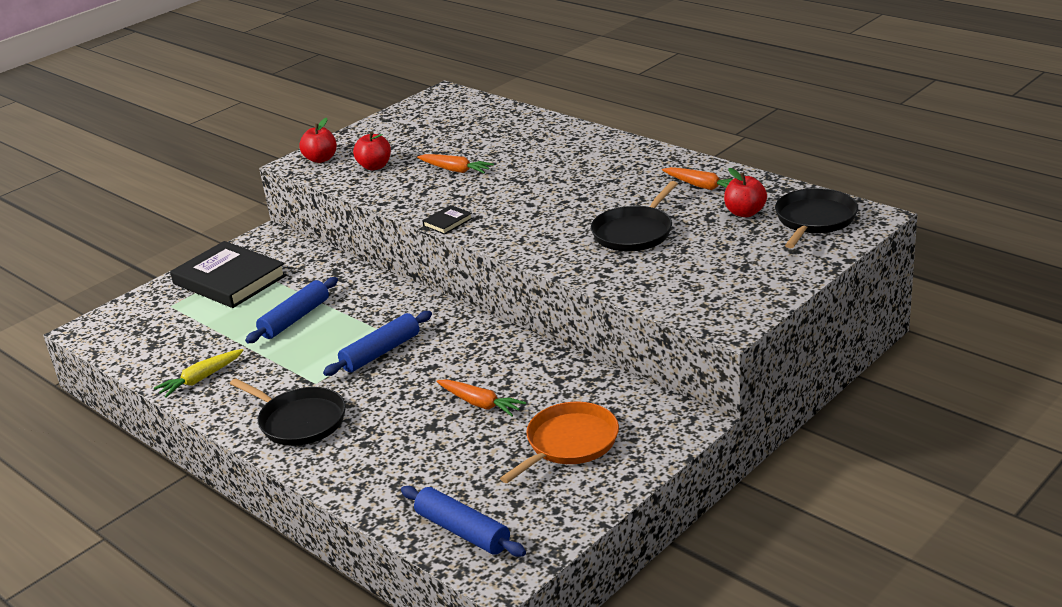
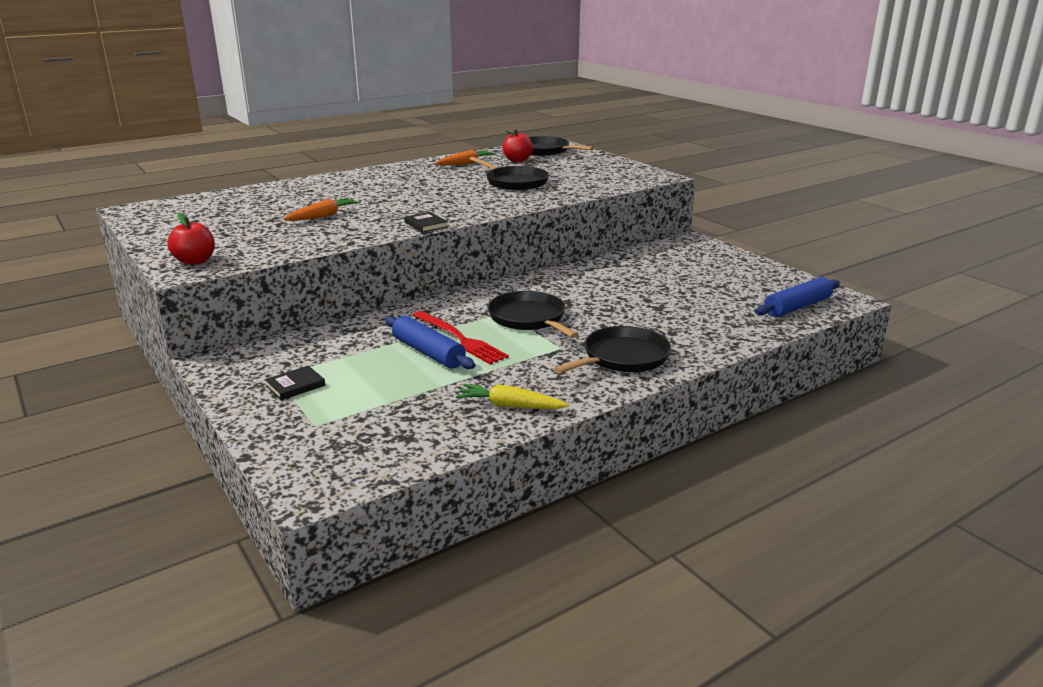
camera: 80 degrees left, 5 degrees down
yellow carrot [154,349,244,398] -> yellow carrot turned 135 degrees clockwise [456,384,569,409]
black book [170,241,287,308] -> black book [265,366,325,400], size x0.41
blue rolling pin [323,311,432,376] -> black pan [487,291,579,338]
red apple [353,131,391,170] -> none
orange carrot [436,379,526,416] -> none
orange pan [500,402,619,483] -> none
none -> red fork [413,311,509,365]

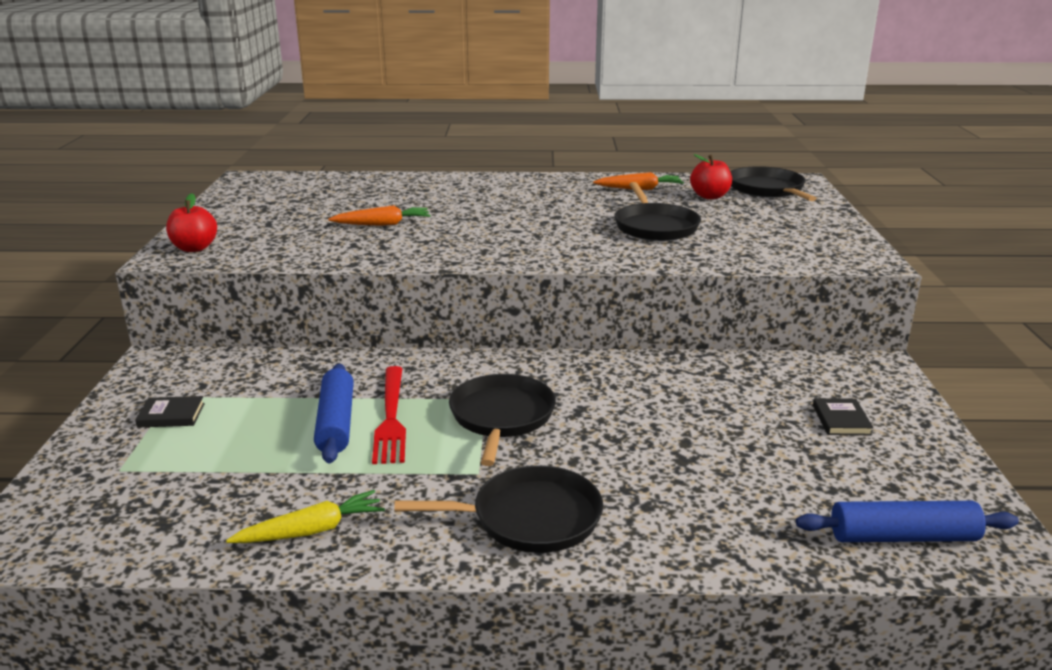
camera: 35 degrees right, 0 degrees up
black book [404,212,448,233] -> black book moved to [813,398,874,435]
yellow carrot [456,384,569,409] -> yellow carrot turned 105 degrees clockwise [226,490,385,543]

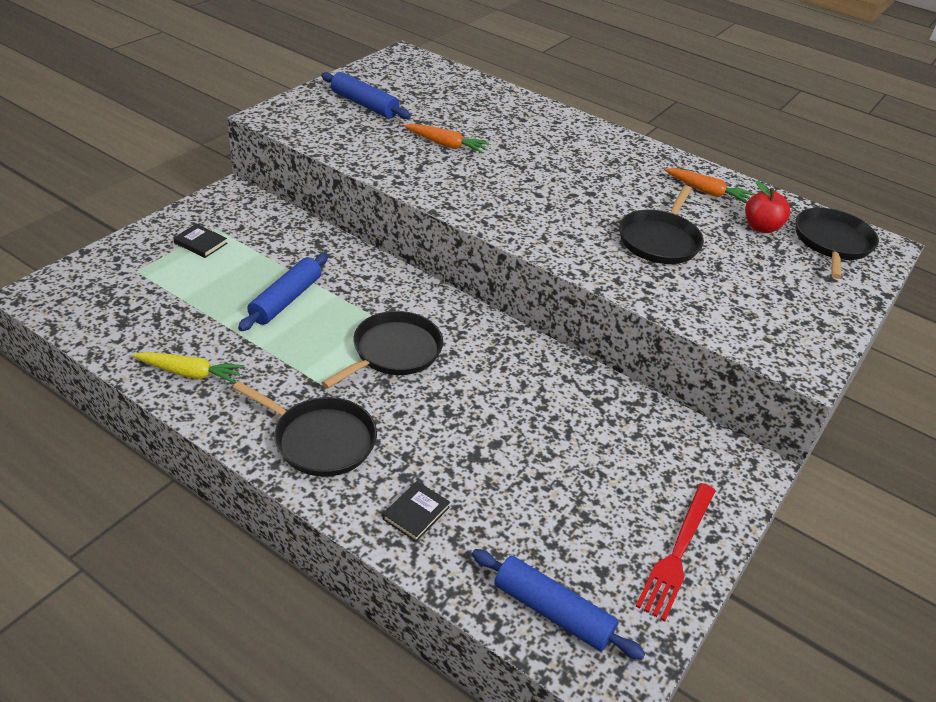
camera: 30 degrees right, 15 degrees up
red apple [166,193,217,252] -> none
red fork [372,366,406,464] -> red fork moved to [635,483,716,621]
black book [813,398,874,435] -> black book moved to [382,481,450,542]
none -> blue rolling pin [321,72,411,119]

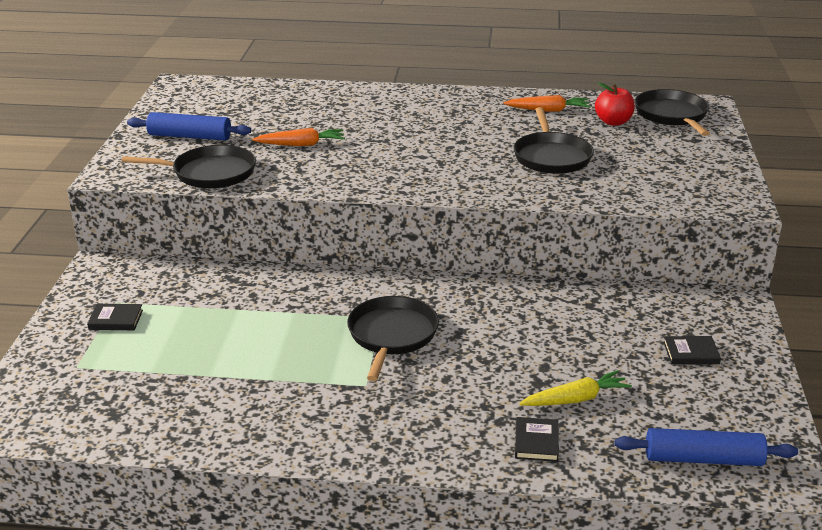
camera: 25 degrees left, 10 degrees down
yellow carrot [132,352,244,384] -> yellow carrot moved to [519,370,632,406]
black pan [233,381,377,477] -> black pan moved to [121,145,256,188]
blue rolling pin [238,253,328,331] -> none
red fork [635,483,716,621] -> none
none -> black book [663,336,721,365]

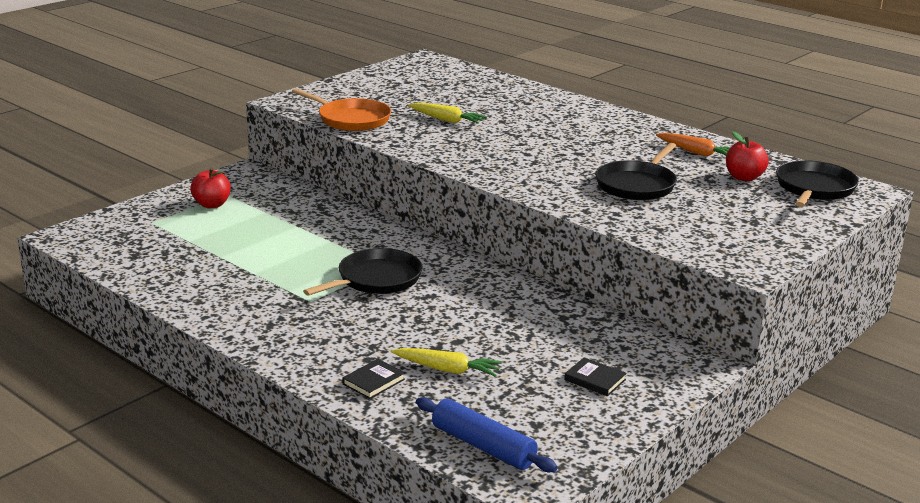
camera: 35 degrees right, 5 degrees down
black book [87,304,143,330] -> red apple [190,168,231,208]
black pan [121,145,256,188] -> orange pan [292,88,391,131]
blue rolling pin [127,112,251,141] -> none
orange carrot [252,128,345,146] -> yellow carrot [408,103,487,124]

